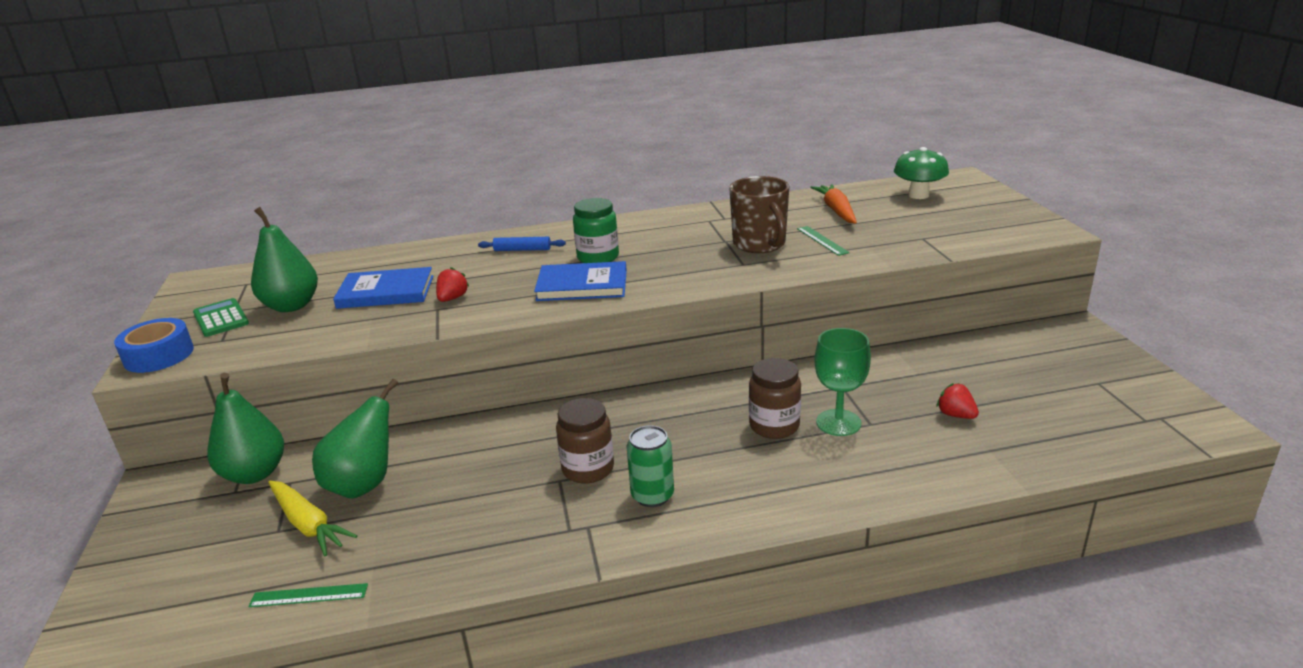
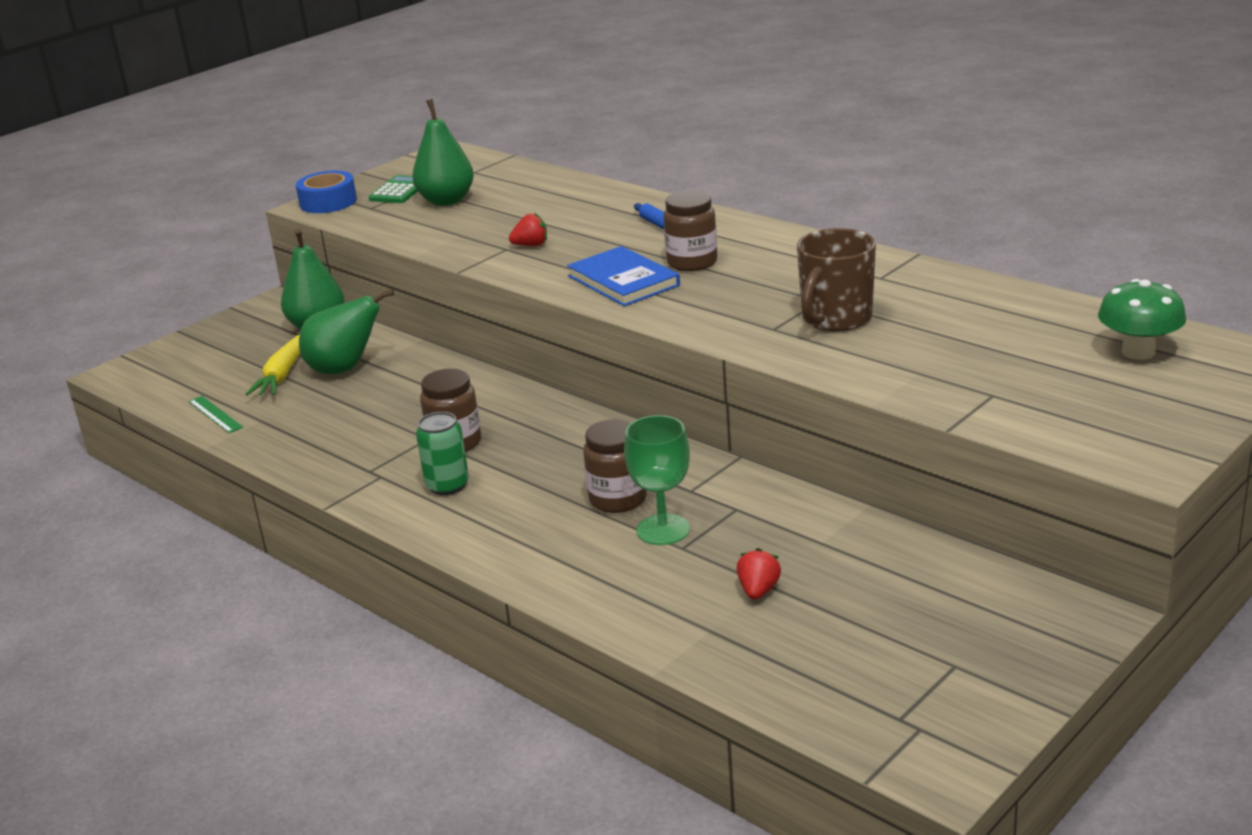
camera: 55 degrees right, 0 degrees up
blue book [333,267,434,309] -> none
green jar [573,198,619,263] -> brown jar [663,191,717,271]
green ruler [797,226,850,256] -> none
orange carrot [810,184,857,224] -> none

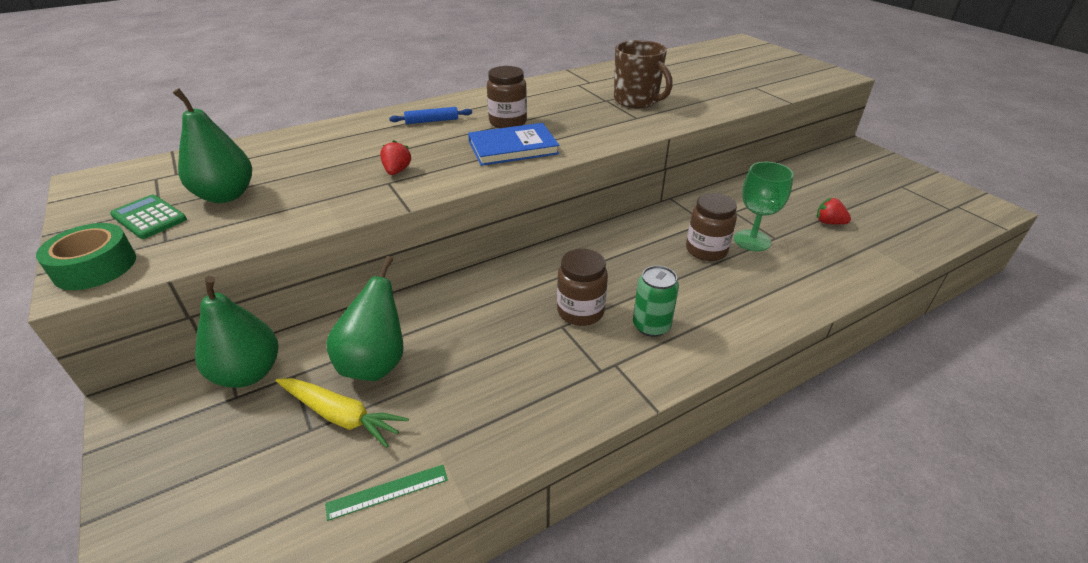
camera: 75 degrees left, 10 degrees up
blue tape [296,171,357,213] -> green tape [36,223,136,290]
green mushroom [1098,279,1186,360] -> none

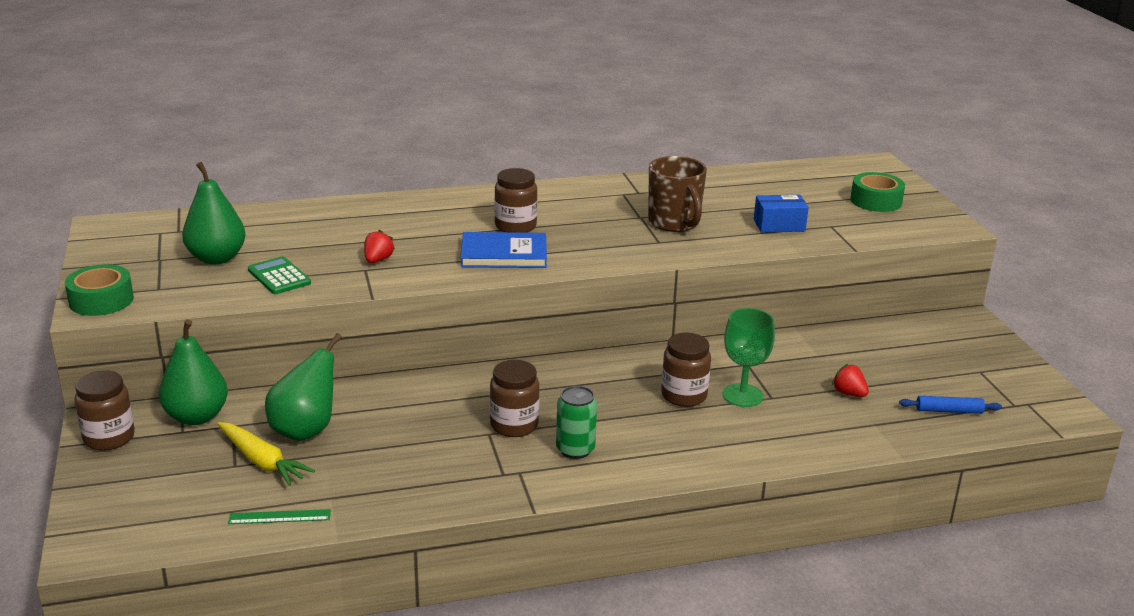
camera: 15 degrees right, 10 degrees down
green calculator [110,194,187,239] -> green calculator moved to [248,256,311,294]
blue rolling pin [389,107,472,124] -> blue rolling pin moved to [899,396,1002,414]
none -> brown jar [74,370,135,451]
none -> blue box [754,195,809,233]
none -> green tape [850,172,905,212]

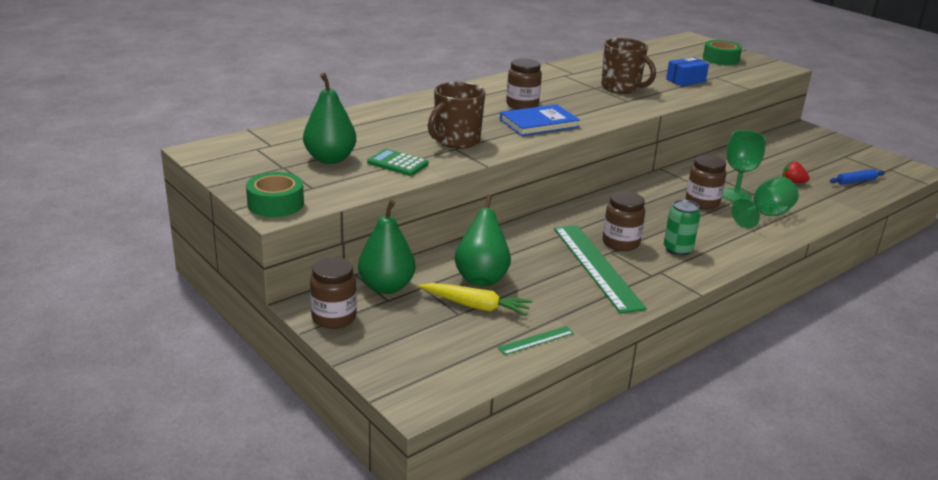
camera: 25 degrees left, 0 degrees up
red strawberry [364,230,395,263] -> brown mug [428,82,485,148]
none -> green ruler [554,225,647,314]
none -> green goblet [731,177,799,229]

